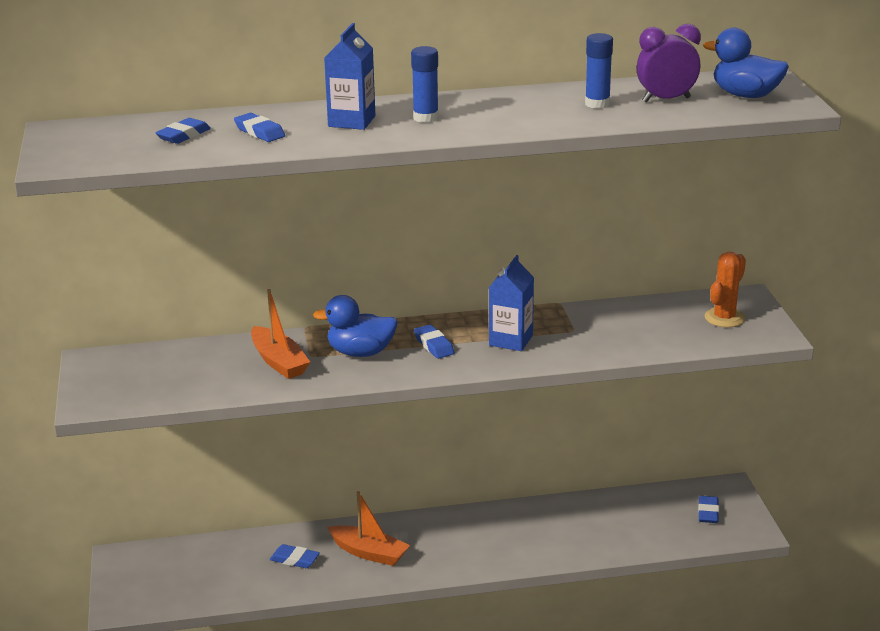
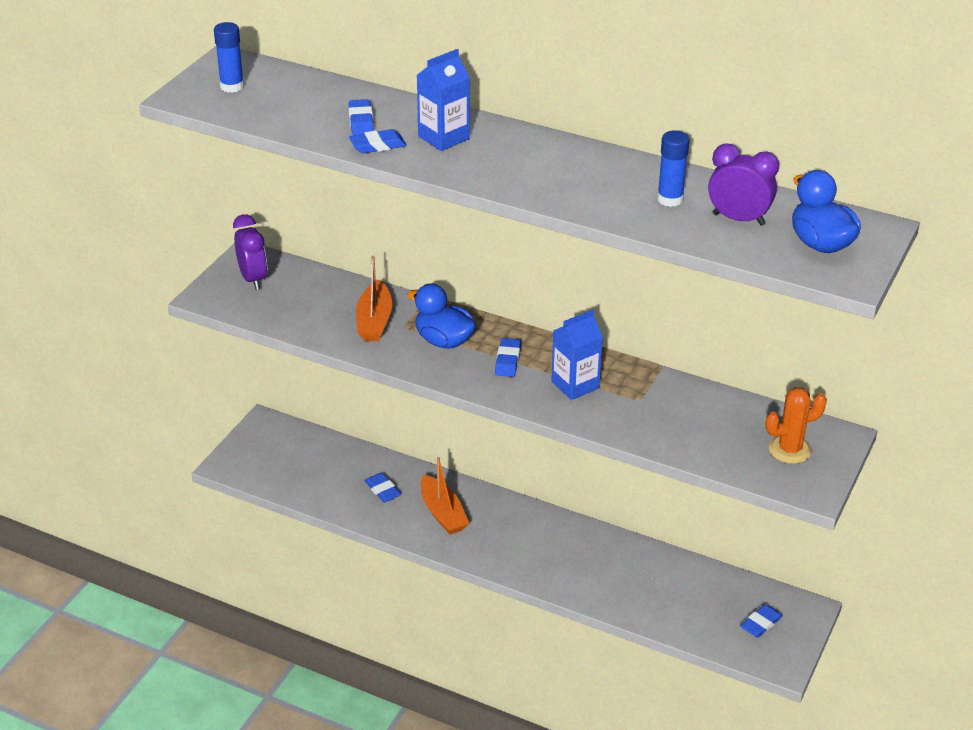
camera: 35 degrees right, 10 degrees up
blue eraser [155,118,211,144] -> blue eraser moved to [349,129,406,153]
blue glue stick [411,46,439,123] -> blue glue stick moved to [214,22,244,93]
none -> purple clock [233,214,267,290]

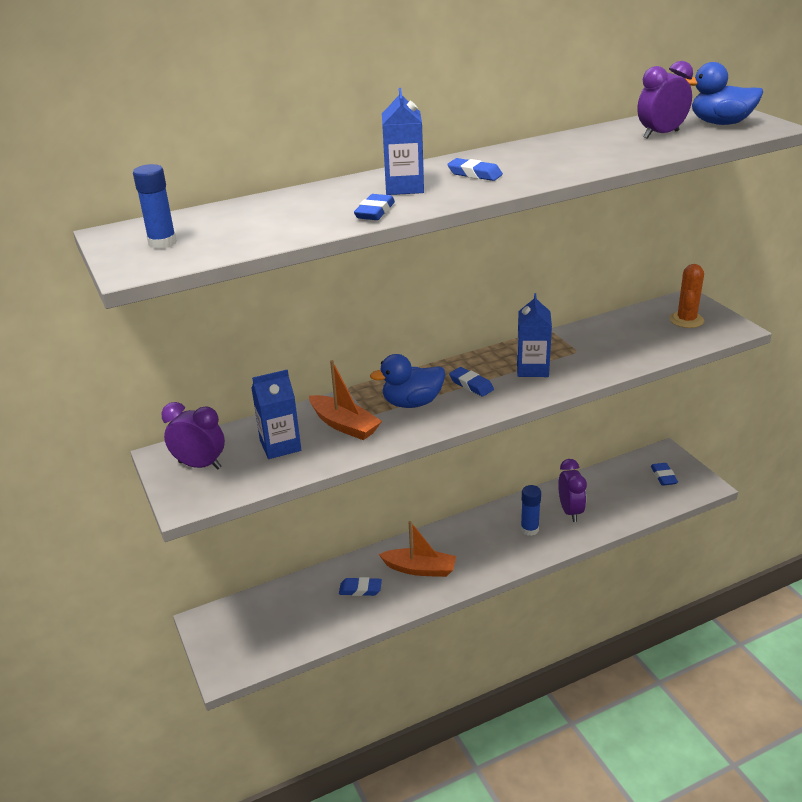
camera: 50 degrees left, 5 degrees down
blue eraser [348,99,374,135] -> blue eraser moved to [447,158,503,181]
blue glue stick [657,131,690,207] -> blue glue stick moved to [521,485,541,536]
none -> blue carton [251,370,301,459]
none -> purple clock [558,459,587,522]

